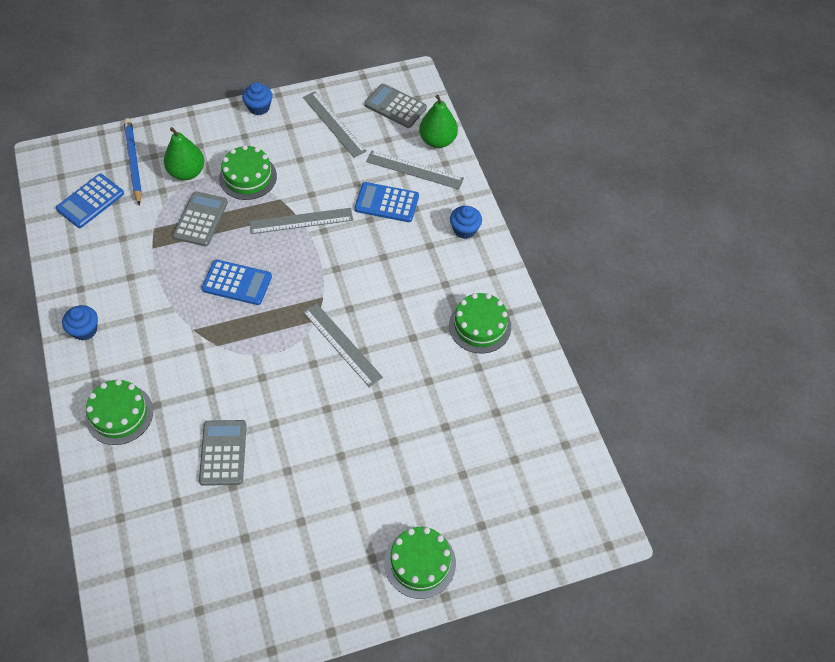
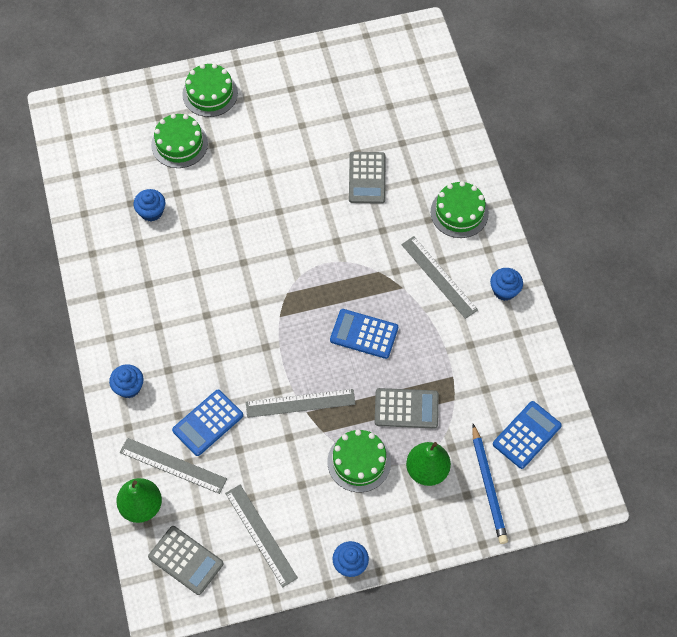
camera: 175 degrees left, 5 degrees up
grey calculator [173,191,228,246] -> grey calculator turned 105 degrees counterclockwise [375,388,439,429]
grey ruler [303,303,383,387] -> grey ruler moved to [401,236,478,319]
blue calculator [355,182,419,222] -> blue calculator turned 120 degrees clockwise [172,390,243,456]
green cake [449,293,511,353] -> green cake moved to [151,113,208,168]
none -> blue cupcake [134,189,165,222]

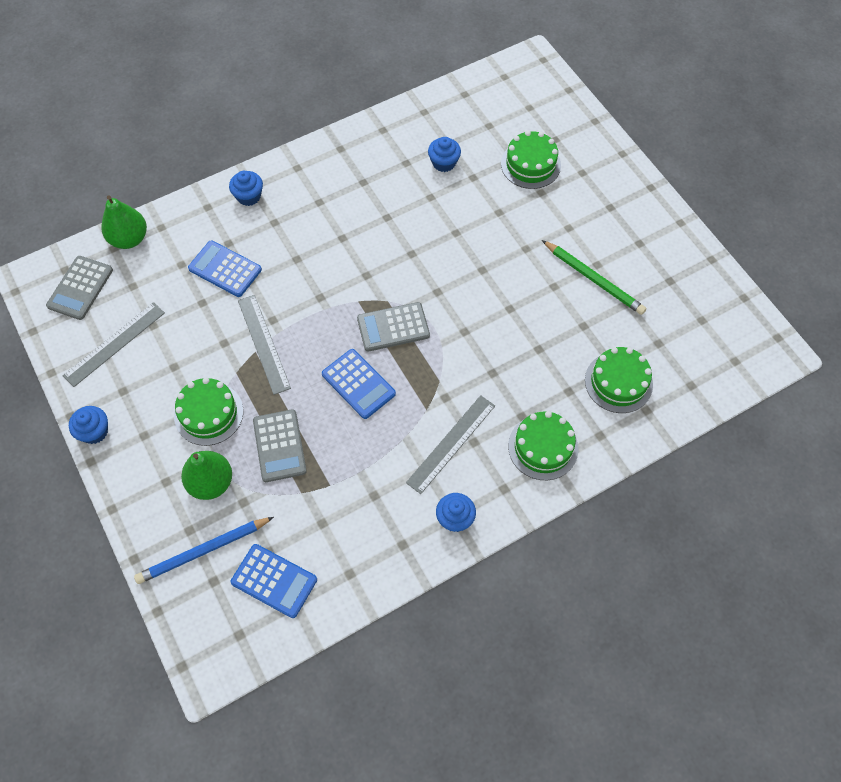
camera: 75 degrees right, 0 degrees up
grey ruler [120,438,227,494] -> none
green cake [182,63,238,117] -> green cake moved to [585,347,653,413]
blue calculator [330,309,398,359] -> blue calculator turned 135 degrees clockwise [322,349,396,419]
grey calculator [349,152,385,204] -> grey calculator moved to [357,302,430,352]
none -> green pencil [542,240,646,315]

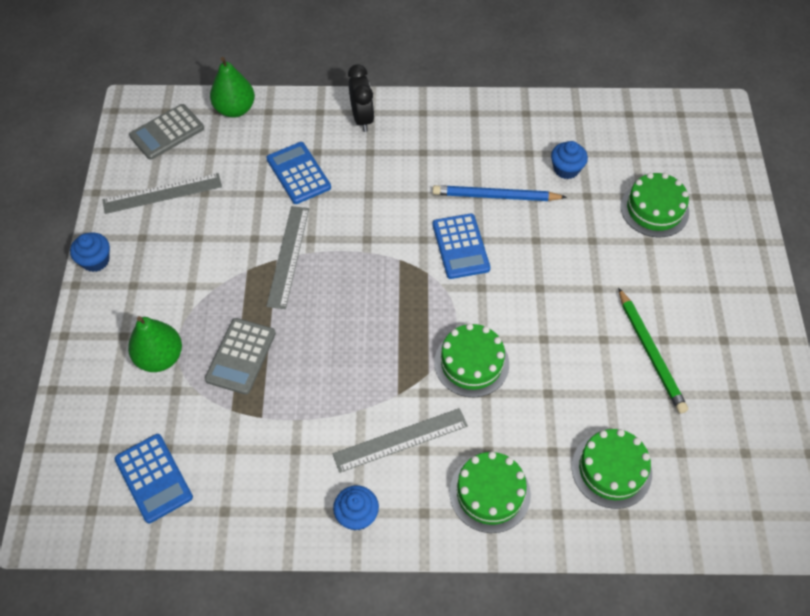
camera: 30 degrees right, 5 degrees down
blue pencil [134,517,274,584] -> blue pencil moved to [432,185,567,201]
green cake [174,378,243,446] -> green cake moved to [434,323,509,397]
blue cupcake [229,171,263,206] -> black clock [348,64,374,132]
blue calculator [322,349,396,419] -> blue calculator moved to [433,214,490,279]
grey calculator [357,302,430,352] -> none

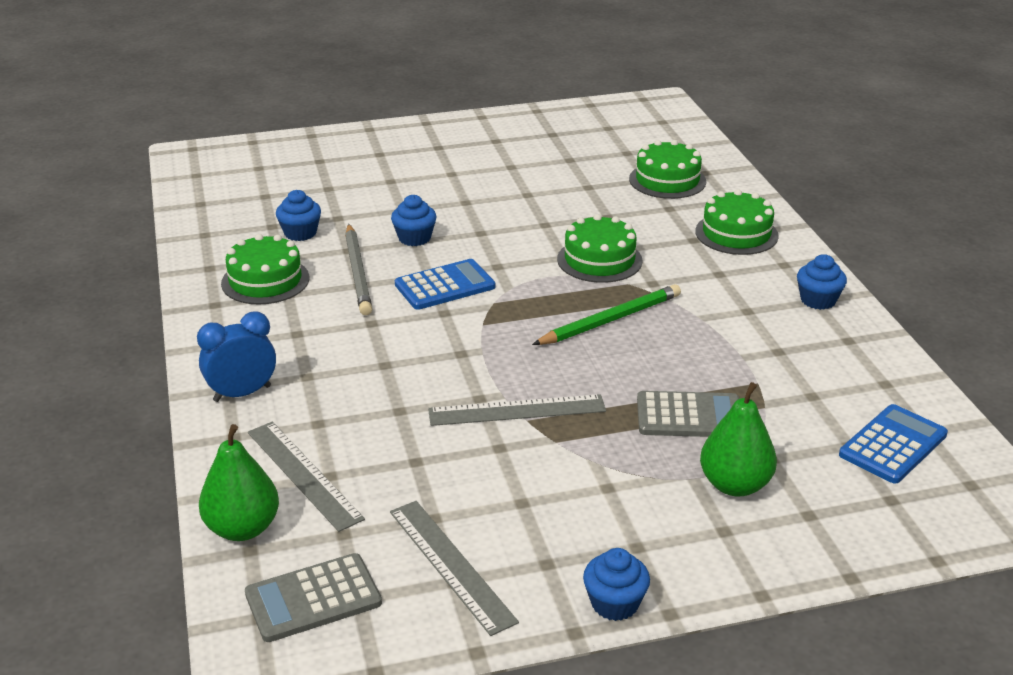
camera: 105 degrees left, 25 degrees down
grey calculator [129,104,204,160] -> grey calculator turned 120 degrees clockwise [245,553,382,642]
blue calculator [266,142,331,204] -> none
grey ruler [333,408,468,473] -> grey ruler moved to [248,422,365,532]
black clock [348,64,374,132] -> blue clock [197,312,276,402]
blue pencil [432,185,567,201] -> grey pencil [345,224,372,315]
green pencil [618,287,688,414] -> green pencil moved to [532,284,681,345]
green cake [621,173,689,237] -> green cake moved to [221,234,309,304]
none -> blue cupcake [391,195,437,246]

